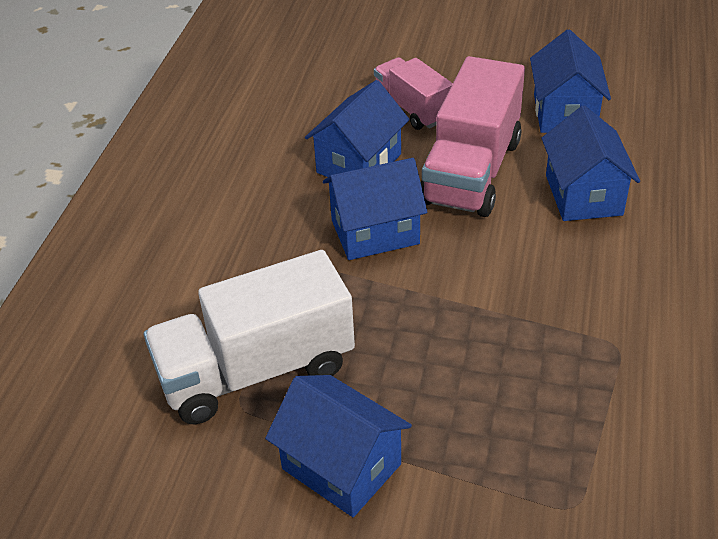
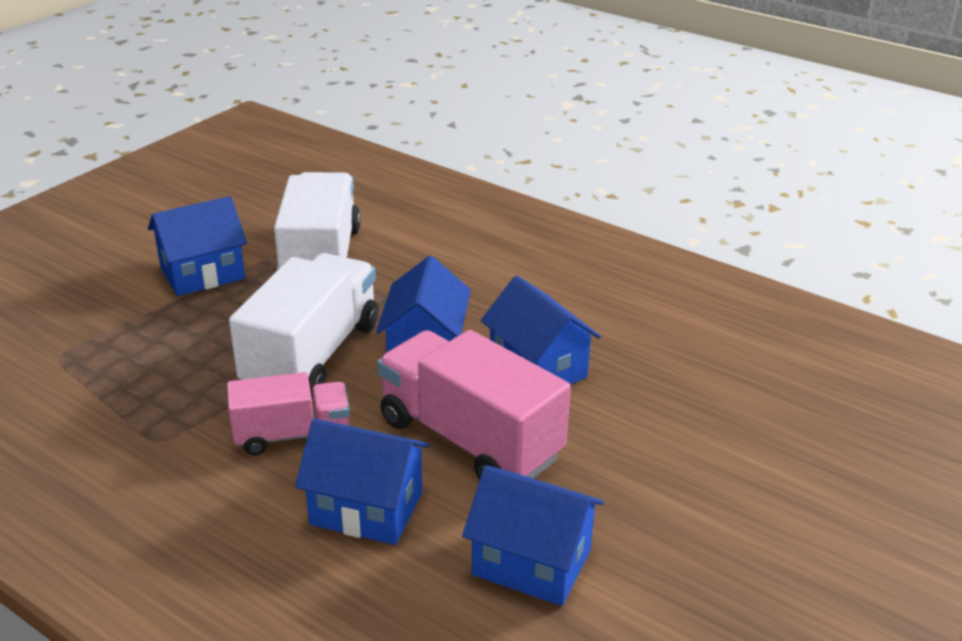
camera: 110 degrees right, 10 degrees down
pink truck [374,57,453,130] -> pink truck moved to [227,372,350,455]
none -> white truck [229,253,379,399]

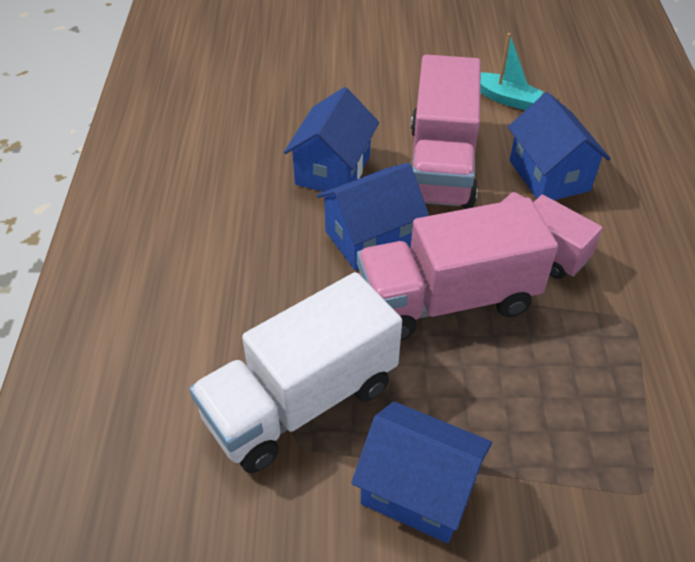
camera: 125 degrees left, 15 degrees up
white truck [229,253,379,399] -> pink truck [357,197,558,340]
blue house [462,465,604,606] -> turquoise boat [480,33,544,110]

